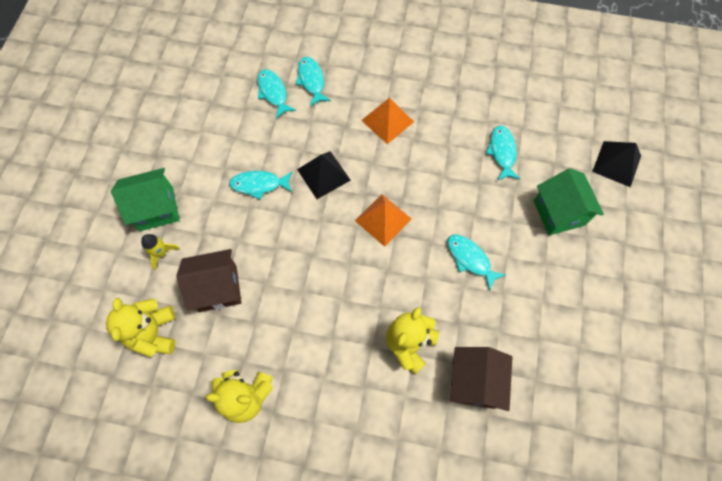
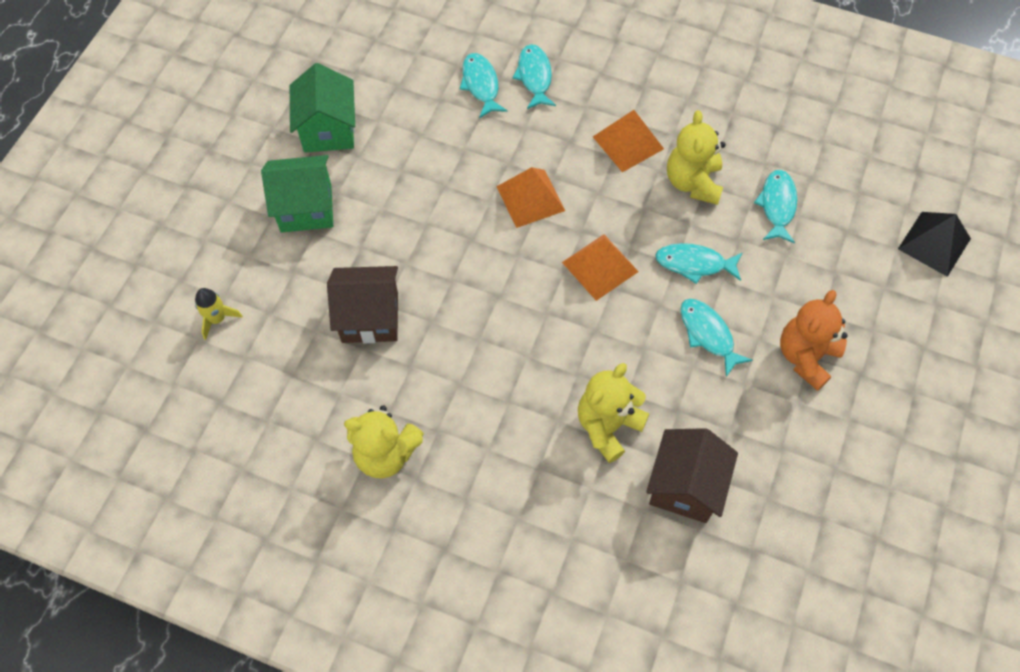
camera: 10 degrees right, 5 degrees down
yellow teddy bear [106,298,175,357] -> yellow teddy bear moved to [667,110,726,205]
yellow rocket [141,234,180,270] -> yellow rocket moved to [195,288,243,340]
turquoise fish [229,171,292,200] -> turquoise fish moved to [655,243,742,284]
black pyramid [297,151,351,199] -> orange pyramid [496,167,565,228]
green house [533,168,604,235] -> green house moved to [290,63,355,152]
none -> orange teddy bear [780,290,848,391]

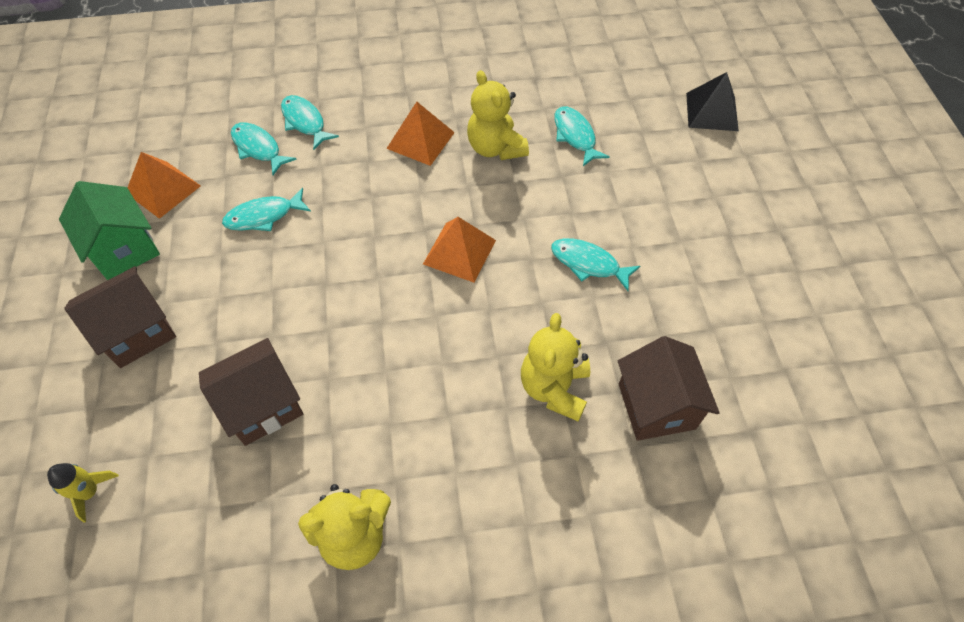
camera: 30 degrees left, 5 degrees down
green house [261,155,333,233] -> brown house [64,266,176,368]
orange pyramid [496,167,565,228] -> orange pyramid moved to [127,152,201,219]
turquoise fish [655,243,742,284] -> turquoise fish moved to [222,188,311,231]
orange teddy bear [780,290,848,391] -> none

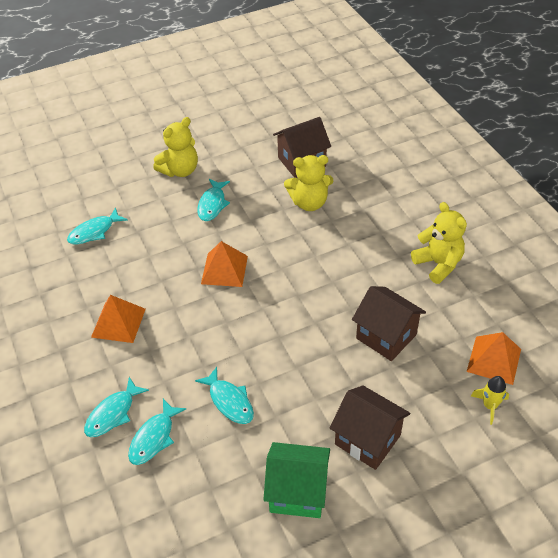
camera: 105 degrees left, 10 degrees down
green house [59,181,160,280] -> green house turned 60 degrees clockwise [263,442,330,518]
orange pyramid [127,152,201,219] -> orange pyramid moved to [467,332,521,385]
yellow teddy bear [467,70,529,160] -> yellow teddy bear moved to [153,117,198,177]
black pyramid [686,72,739,131] -> none

